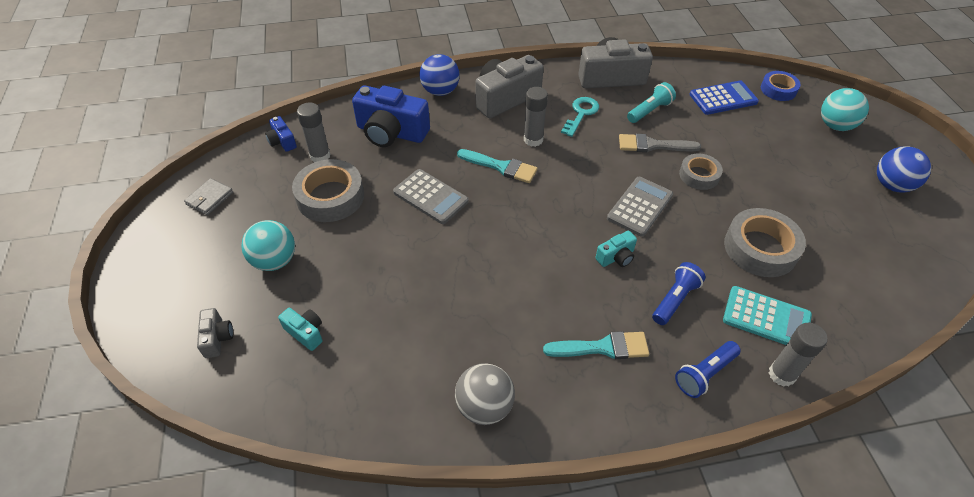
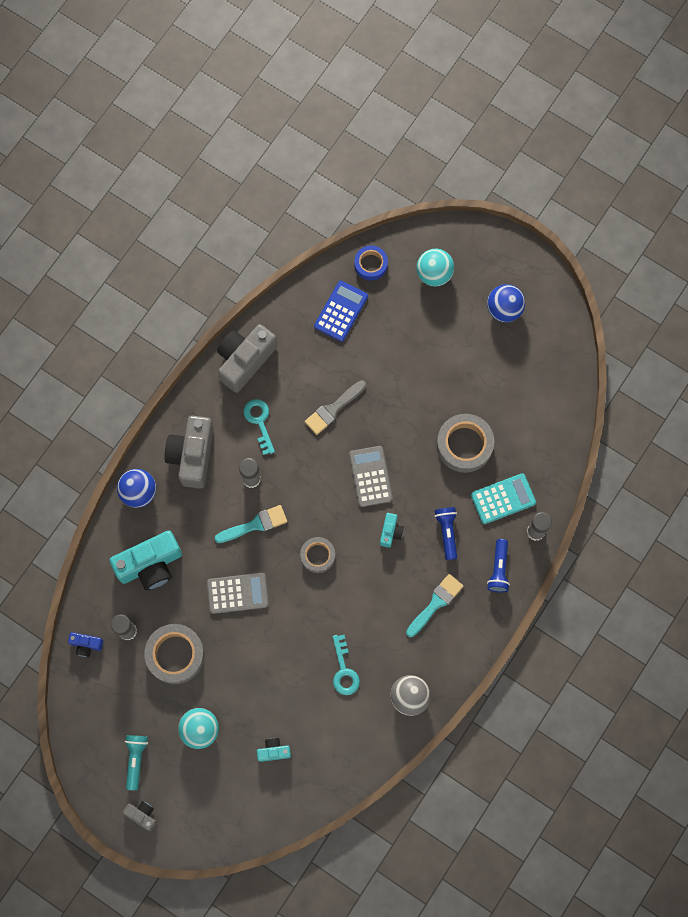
camera: 45 degrees left, 25 degrees up
grey wallet [184,178,233,215] -> none
grey camera [197,308,233,358] -> grey camera moved to [122,801,157,831]
blue camera [352,86,430,147] -> turquoise camera [109,531,182,590]
turquoise flashlight [627,82,676,123] -> turquoise flashlight moved to [125,735,148,790]
grey tape [679,153,723,190] -> grey tape moved to [300,537,335,573]
none -> turquoise key [332,635,360,695]

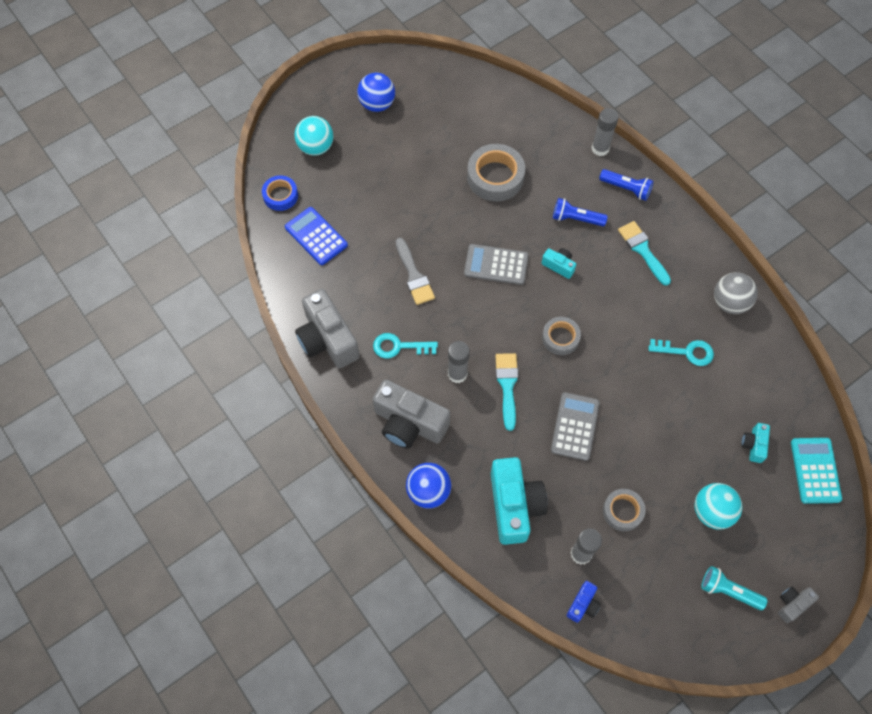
camera: 70 degrees left, 10 degrees down
grey tape [144,624,205,684] -> grey tape [603,489,645,531], size x0.61
turquoise calculator [471,473,536,524] -> turquoise calculator moved to [791,438,842,504]

